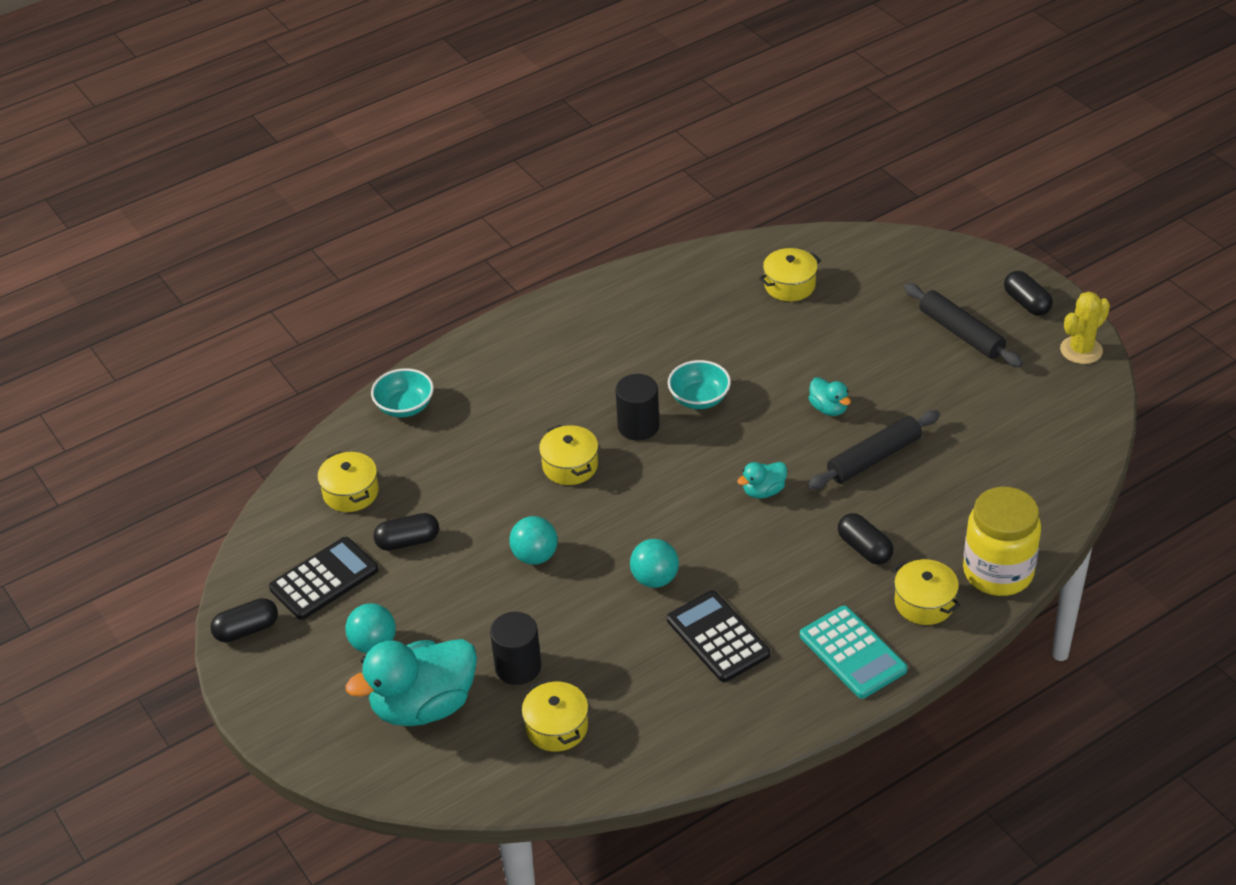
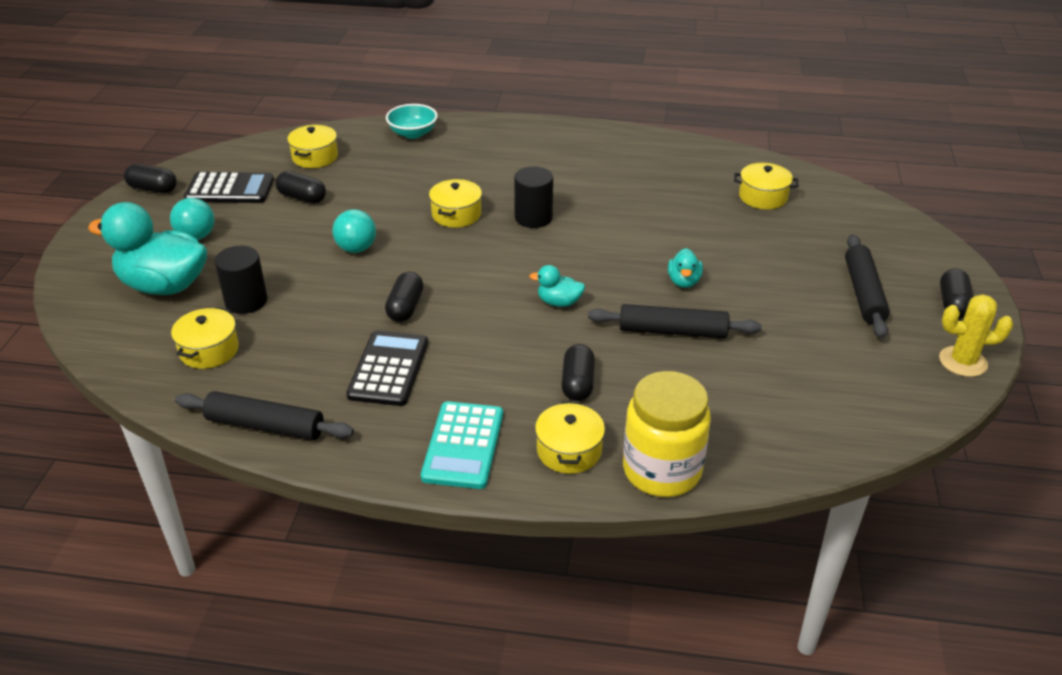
camera: 40 degrees right, 5 degrees down
turquoise ball [630,539,679,588] -> black capsule [385,272,424,322]
turquoise bowl [668,360,731,409] -> none
none -> black rolling pin [175,391,354,440]

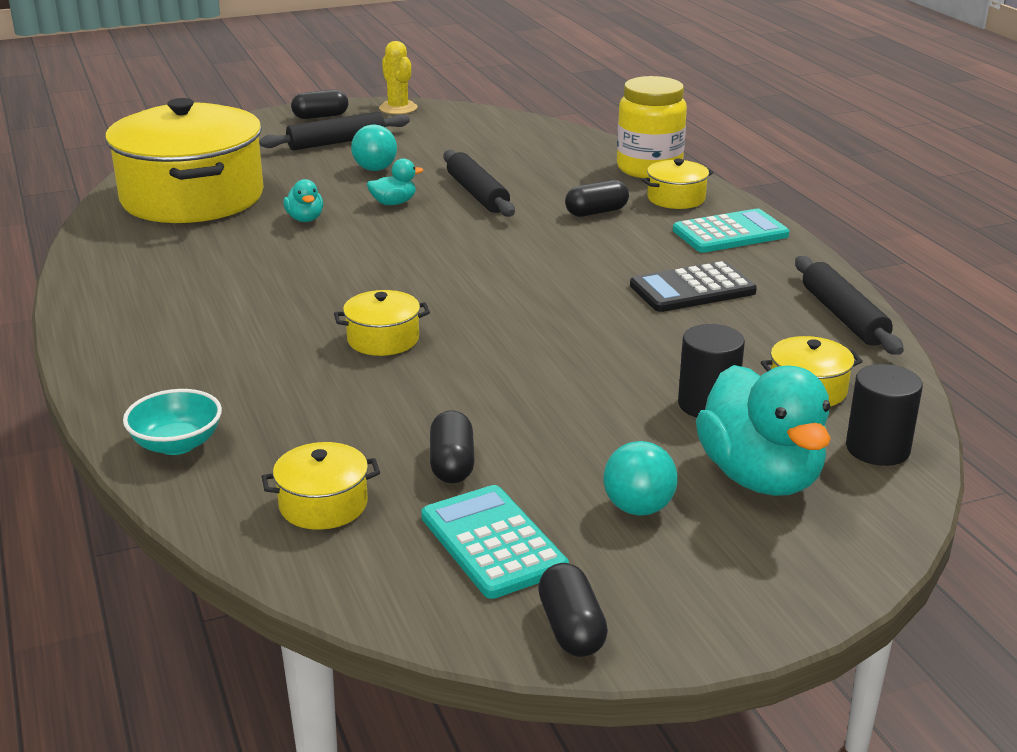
camera: 120 degrees left, 10 degrees down
black calculator [184,172,274,203] -> turquoise calculator [421,485,569,599]
turquoise ball [332,209,376,253] -> turquoise ball moved to [351,124,397,171]
black capsule [385,272,424,322] -> none
black cylinder [514,166,553,228] -> black cylinder moved to [846,364,923,466]
turquoise duck [529,265,585,307] -> turquoise duck moved to [283,179,323,222]
yellow pot [734,163,798,209] -> yellow pot [105,98,264,223], size x2.44

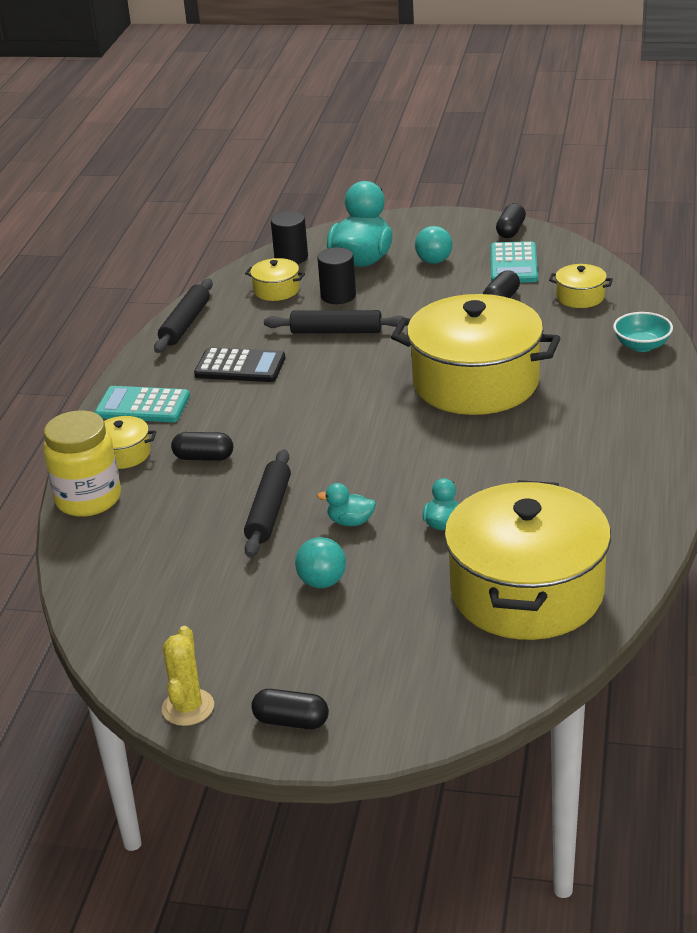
camera: 145 degrees left, 5 degrees up
black rolling pin [259,112,410,150] -> black rolling pin moved to [264,310,406,333]
yellow pot [334,290,430,356] -> yellow pot [391,294,560,415], size x2.44

